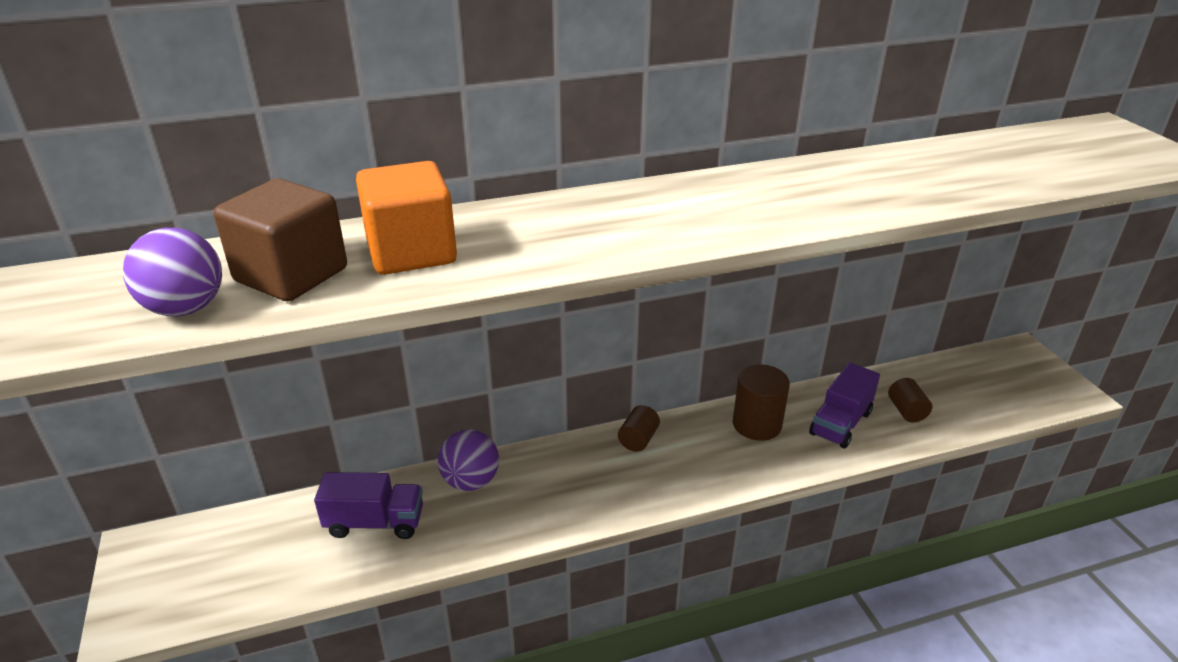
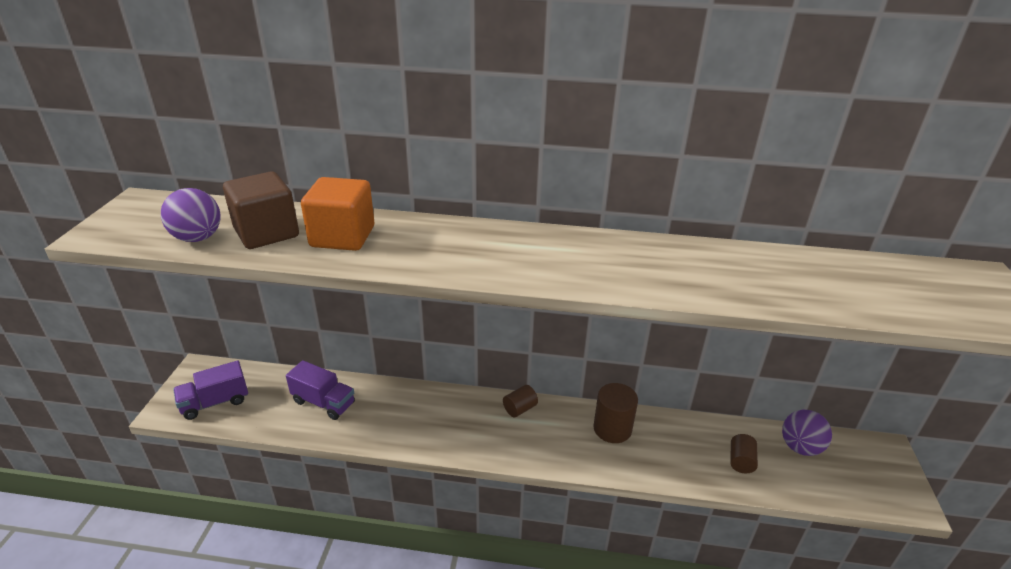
camera: 25 degrees right, 0 degrees up
purple ball [438,429,499,491] -> purple ball moved to [782,410,832,456]
purple truck [809,362,880,448] -> purple truck moved to [173,360,248,420]

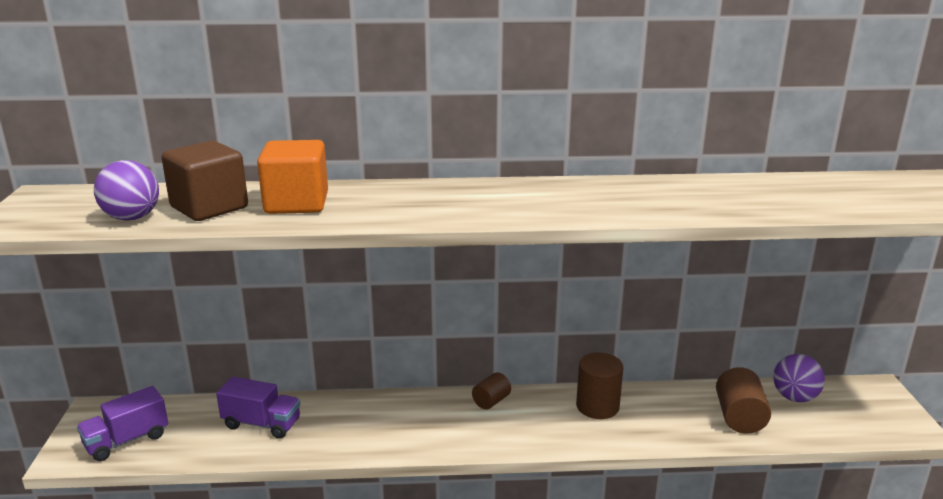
camera: 10 degrees left, 10 degrees down
brown cylinder [730,434,758,473] -> brown cylinder [716,367,771,434], size x1.62

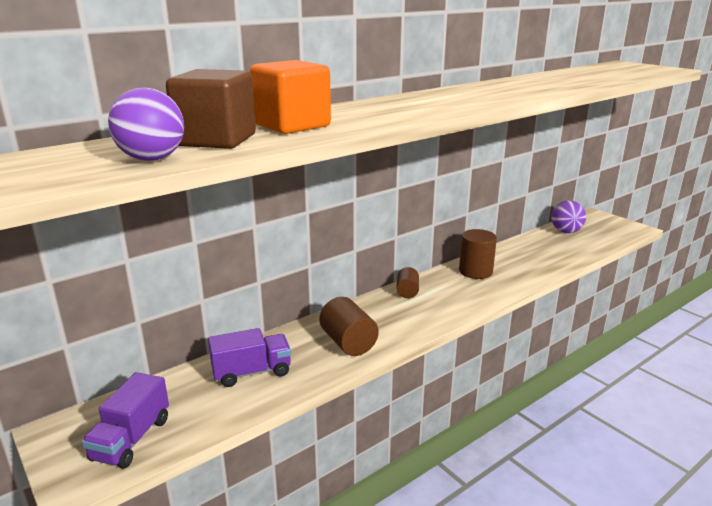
camera: 35 degrees left, 0 degrees up
brown cylinder [716,367,771,434] -> brown cylinder moved to [319,297,379,356]

